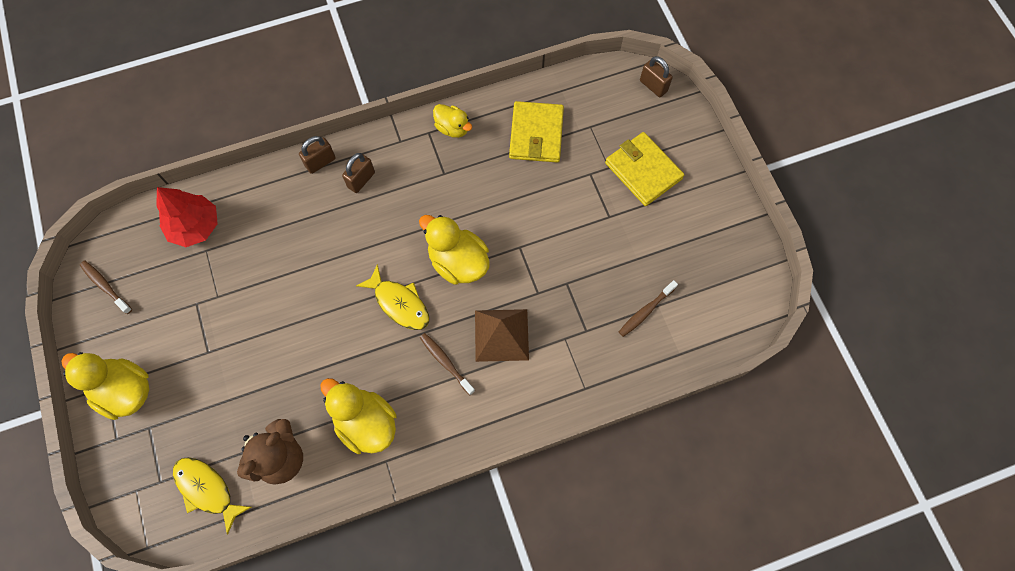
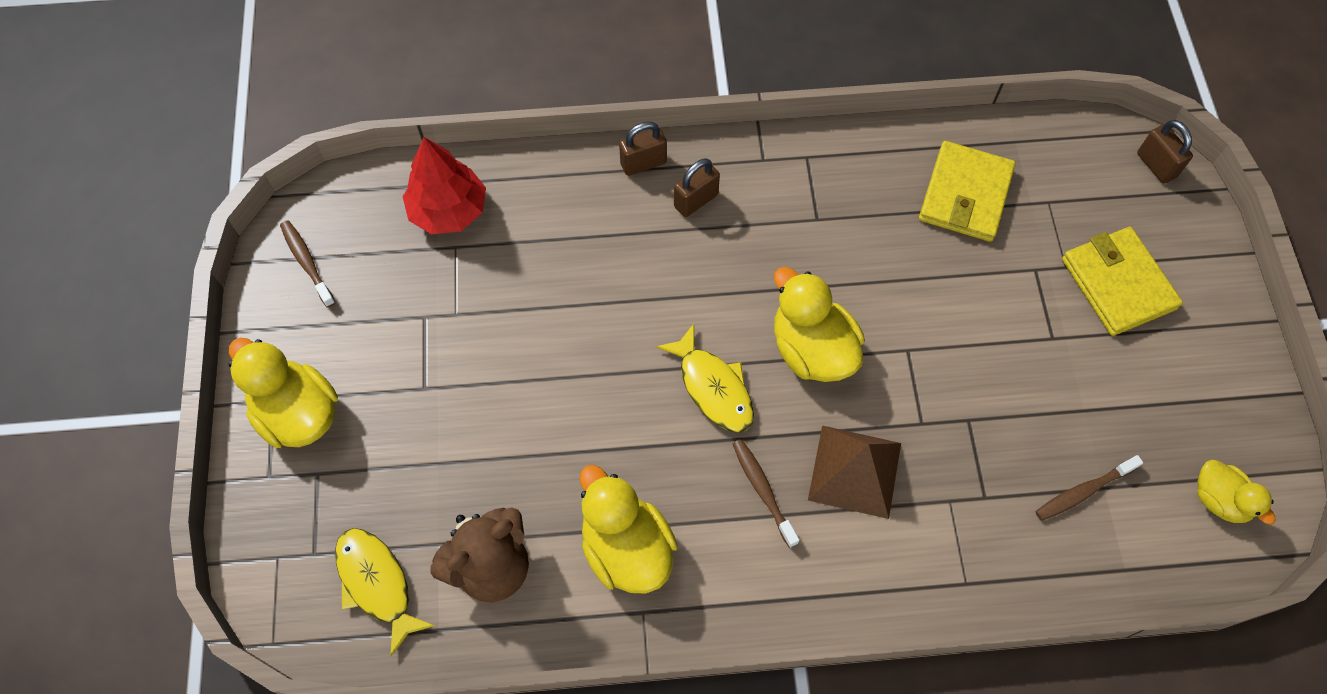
camera: 15 degrees right, 5 degrees down
yellow duck [433,104,472,138] -> yellow duck moved to [1197,460,1276,525]

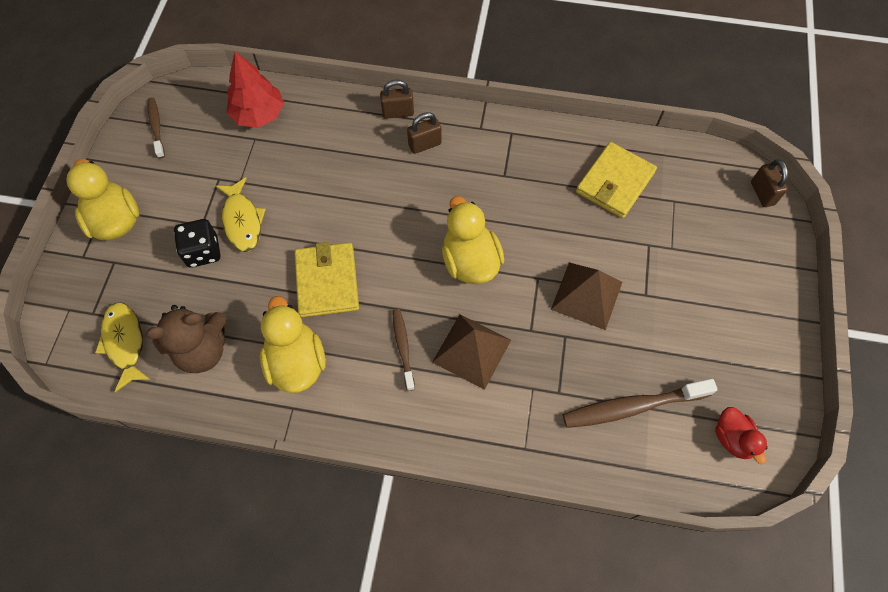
camera: 15 degrees right, 0 degrees up
yellow fish [656,324,754,433] -> yellow fish moved to [216,177,266,252]
brown toothbrush [1035,455,1143,521] -> brown toothbrush [563,379,718,428], size x1.70
yellow wallet [1062,227,1183,336] -> yellow wallet moved to [294,242,359,317]
yellow duck [1197,460,1276,525] -> red duck [715,407,768,464]
none -> black dice [174,219,220,268]
none -> brown pyramid [551,262,622,330]

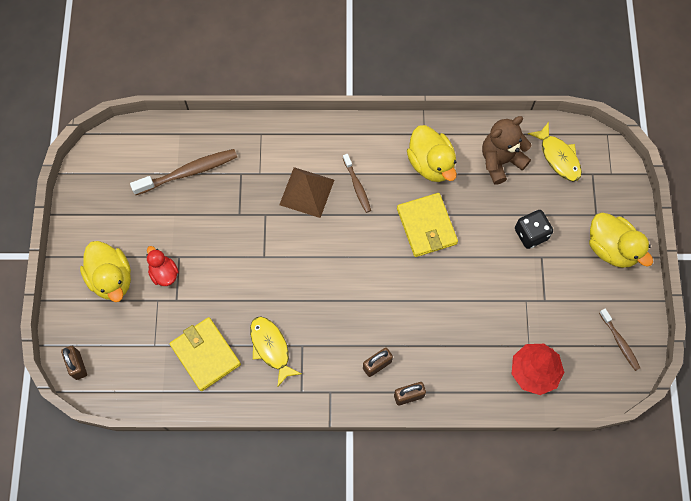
camera: 170 degrees right, 5 degrees up
yellow fish [216,177,266,252] -> yellow fish moved to [250,316,301,387]
yellow duck [442,196,504,284] -> yellow duck moved to [80,241,131,302]
brown pyramid [551,262,622,330] -> none
yellow wallet [576,142,657,218] -> yellow wallet turned 60 degrees counterclockwise [169,317,241,391]
red duck [715,407,768,464] -> red duck moved to [146,246,179,286]

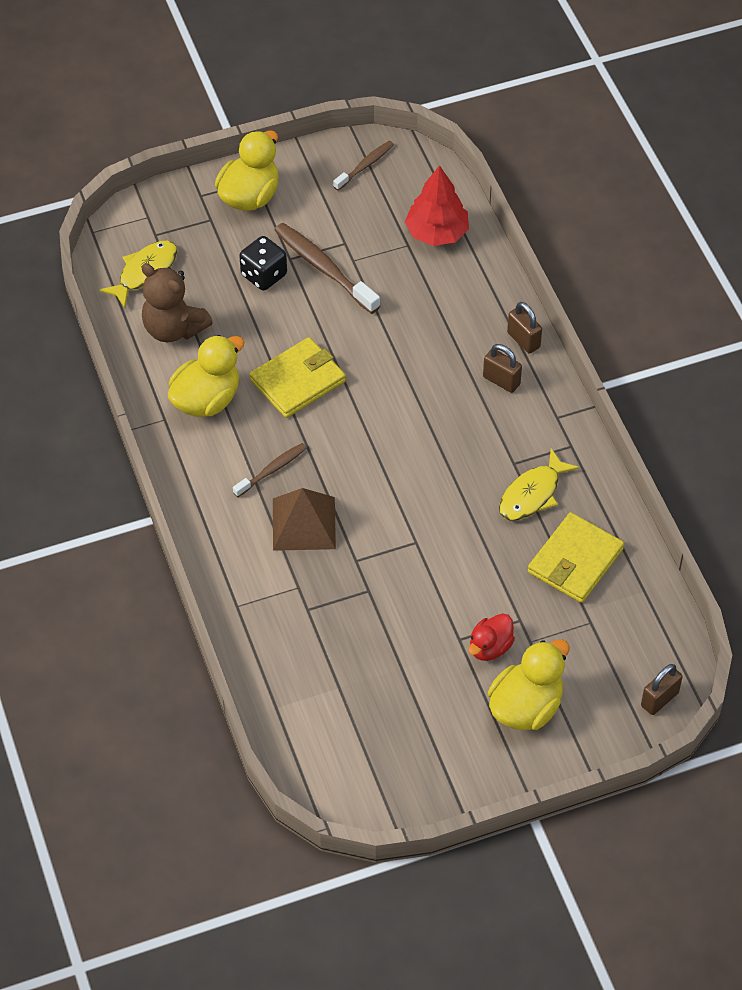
camera: 110 degrees left, 15 degrees down
brown toothbrush [130,149,237,195] -> brown toothbrush moved to [274,223,380,314]

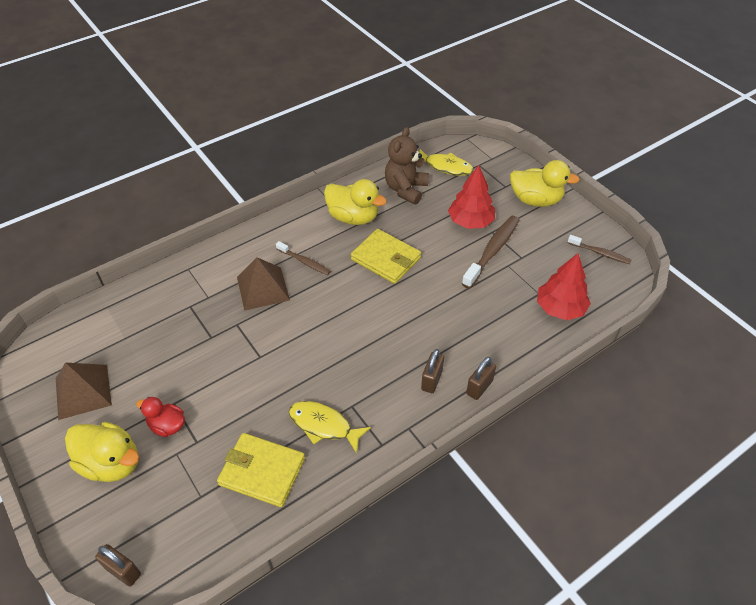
camera: 75 degrees right, 5 degrees down
black dice [239,236,287,291] -> red tree [448,165,495,229]
none -> brown pyramid [56,363,112,420]

